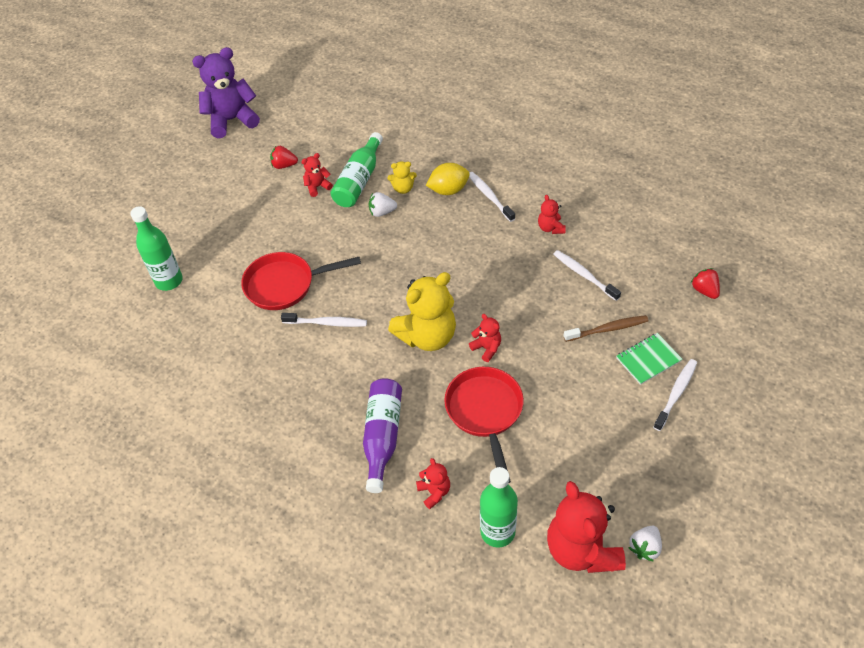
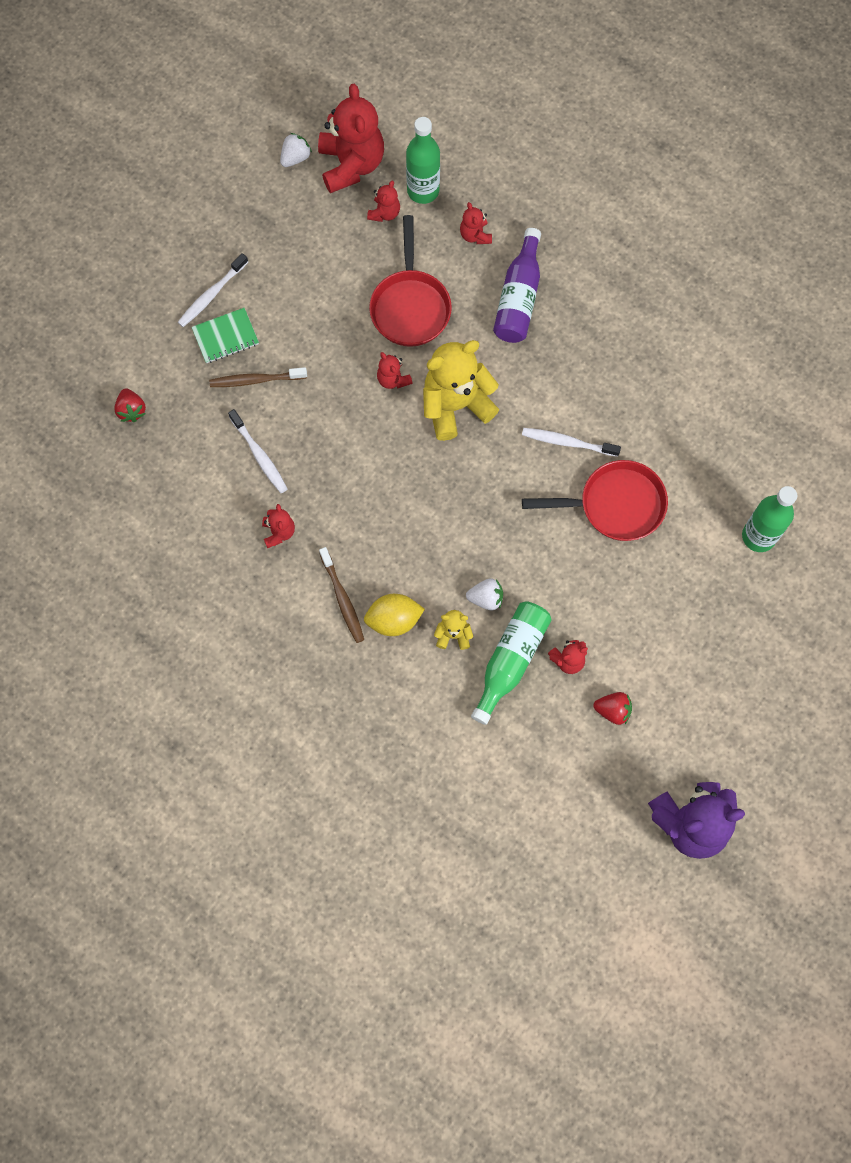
camera: 175 degrees left, 20 degrees up
white toothbrush [469,172,515,222] -> brown toothbrush [319,547,364,643]
none -> red teddy bear [367,180,400,222]

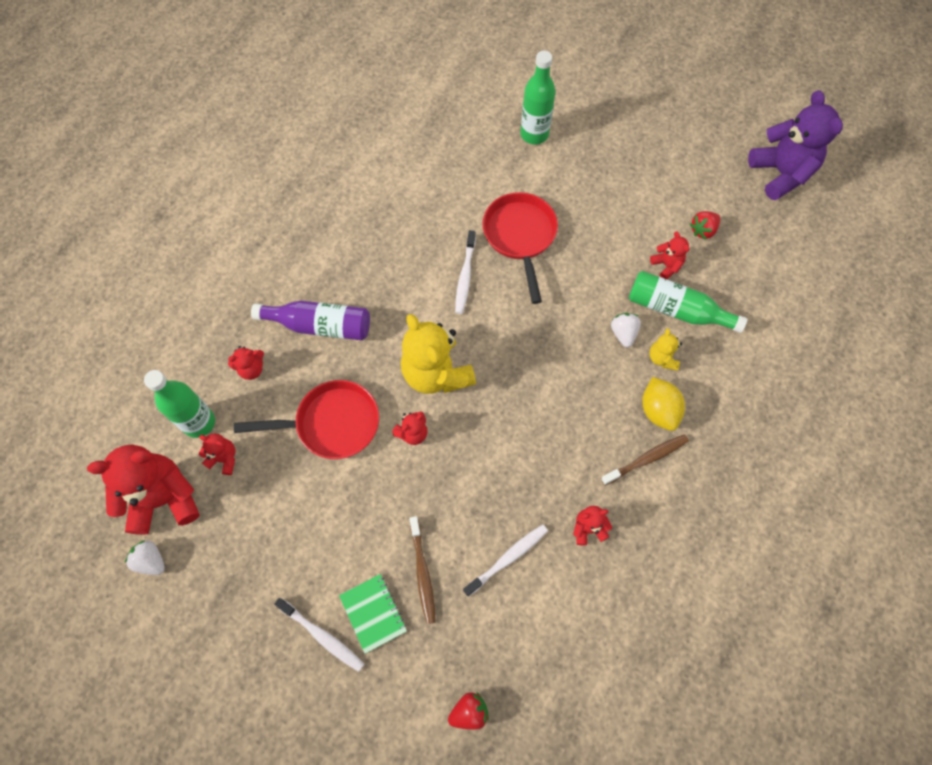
camera: 95 degrees left, 5 degrees down
red strawberry [593,692,632,725] -> red strawberry turned 135 degrees counterclockwise [690,211,720,239]

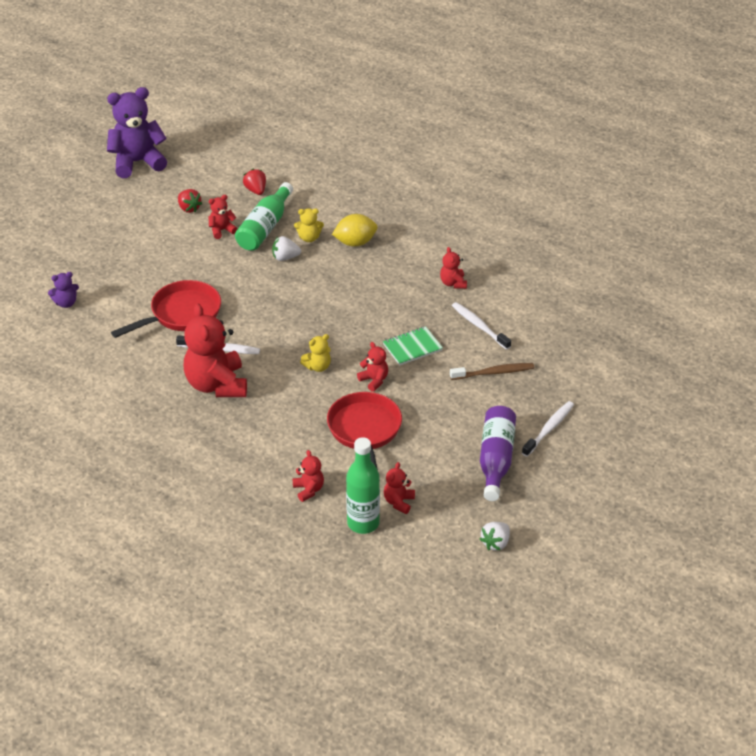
camera: 90 degrees left, 25 degrees down
red teddy bear [87,445,200,535] -> red teddy bear moved to [184,304,247,397]
purple bottle [251,301,370,340] -> purple bottle moved to [480,406,516,501]
green notebook [339,574,407,654] -> green notebook moved to [383,326,443,365]
yellow teddy bear [401,314,476,394] -> yellow teddy bear [300,334,331,372], size x0.47
red strawberry [448,692,489,730] -> red strawberry moved to [243,169,266,195]
red pan [483,192,558,304] -> red pan turned 150 degrees clockwise [111,280,221,338]
green bottle [520,51,556,145] -> purple teddy bear [48,272,79,308]
brown toothbrush [601,434,689,485] -> none

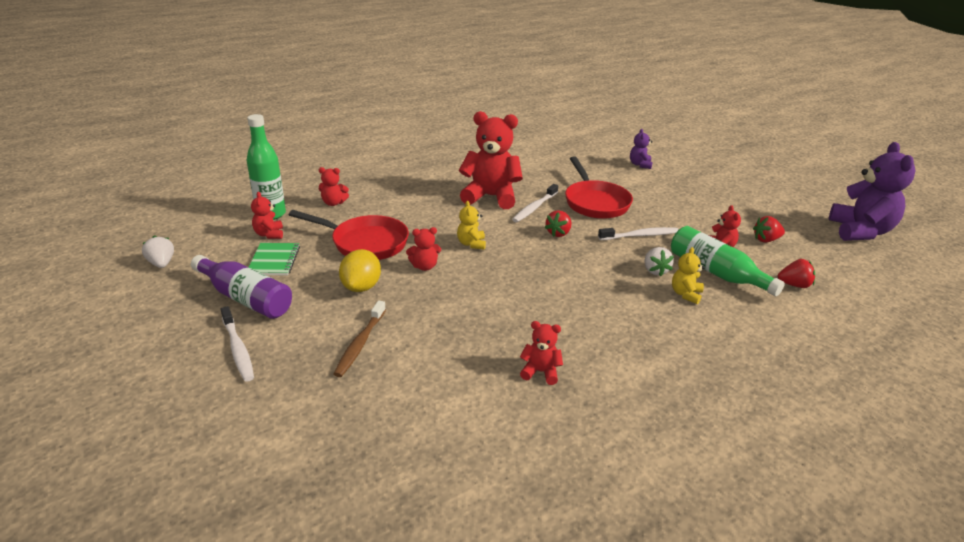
camera: 115 degrees right, 10 degrees down
white strawberry [272,236,301,261] -> white strawberry turned 150 degrees clockwise [645,247,674,277]
yellow lemon [332,214,377,247] -> yellow lemon moved to [339,249,381,292]
green notebook [383,326,443,365] -> green notebook moved to [249,243,300,275]
red teddy bear [384,462,415,514] -> red teddy bear turned 150 degrees counterclockwise [251,192,283,239]
white toothbrush [452,302,511,350] -> white toothbrush moved to [598,227,679,240]
none -> red strawberry [545,210,572,237]

